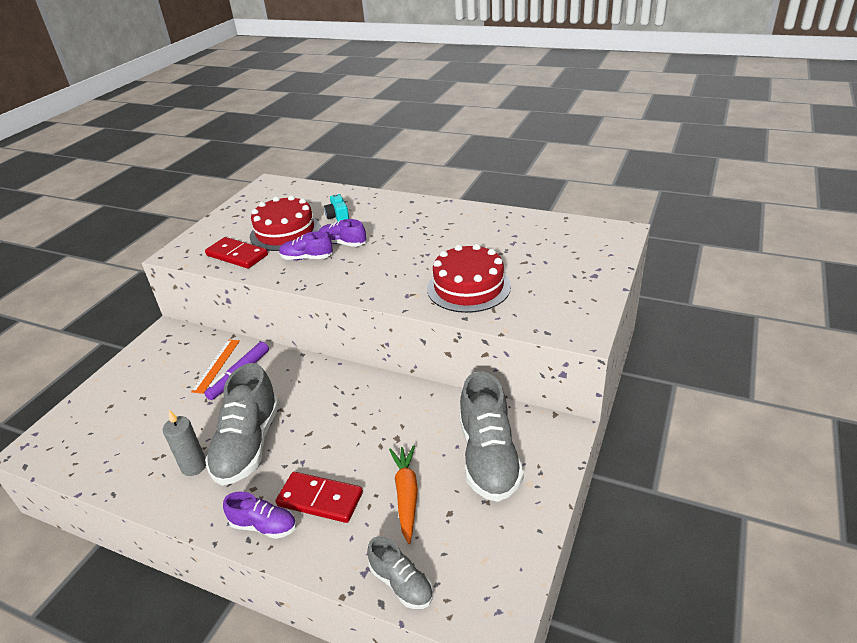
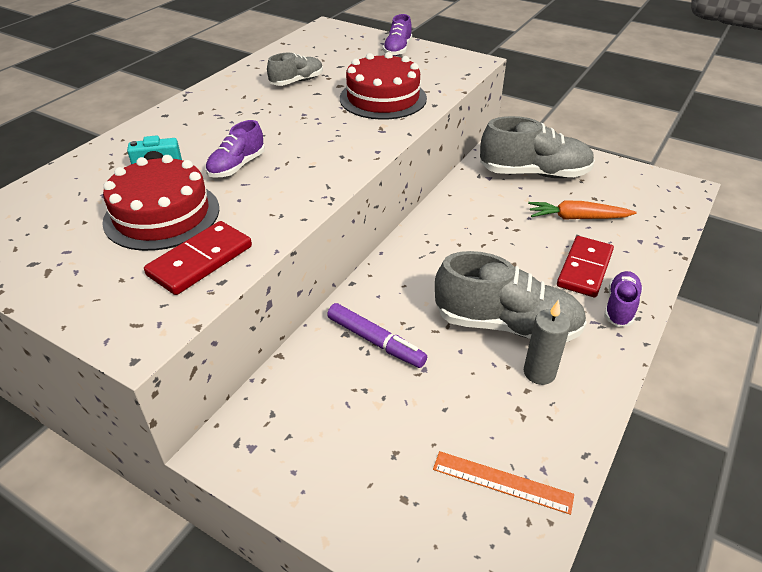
camera: 85 degrees left, 5 degrees up
orange ruler [191,339,240,394] -> orange ruler moved to [433,451,574,515]
purple shoe [279,231,333,260] -> purple shoe moved to [383,14,412,56]
grey shoe [367,536,433,609] -> grey shoe moved to [267,53,323,86]

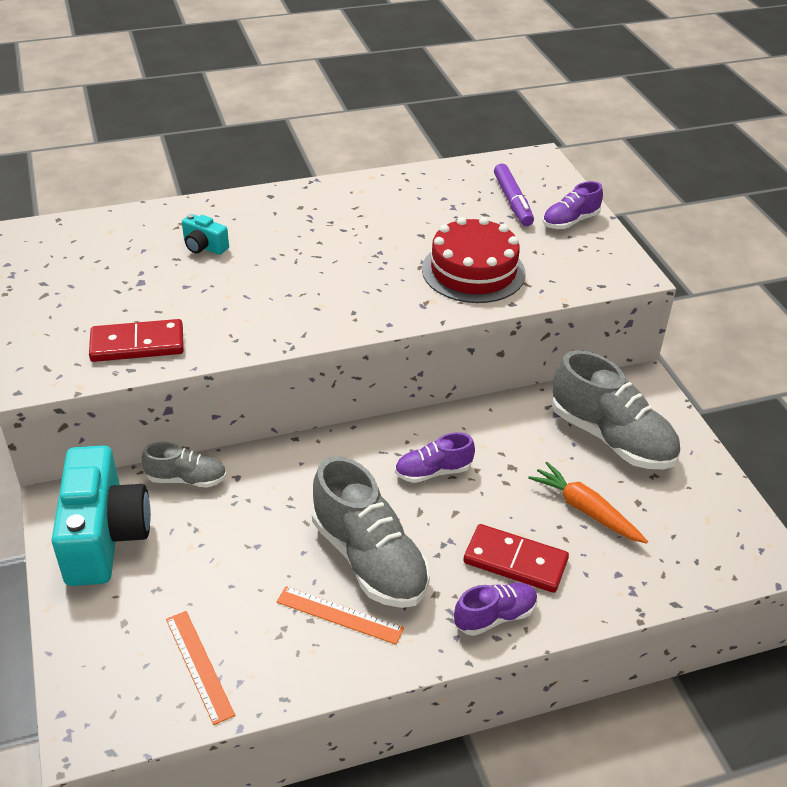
camera: 40 degrees right, 0 degrees up
red cake [102,155,219,251] -> none
purple shoe [206,120,265,178] -> purple shoe moved to [395,432,475,483]
grey shoe [267,53,323,86] -> grey shoe moved to [142,442,226,487]
purple marker [327,303,427,368] -> purple marker moved to [494,163,534,226]
grey candle [524,300,570,385] -> orange ruler [277,586,404,644]
red domino [557,236,614,297] -> red domino turned 45 degrees clockwise [463,524,569,593]
none -> turquoise camera [51,445,151,586]

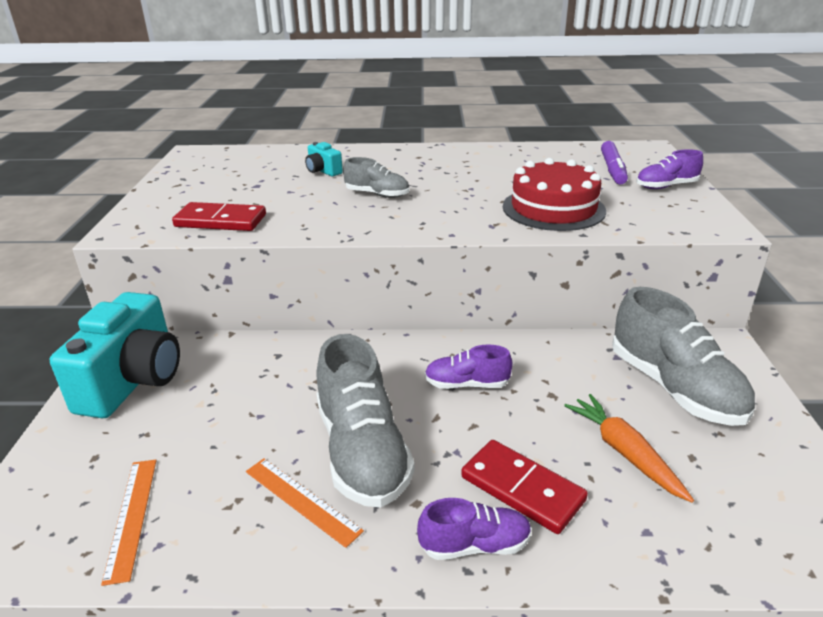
camera: 20 degrees right, 10 degrees down
grey shoe [142,442,226,487] -> grey shoe moved to [343,157,409,198]

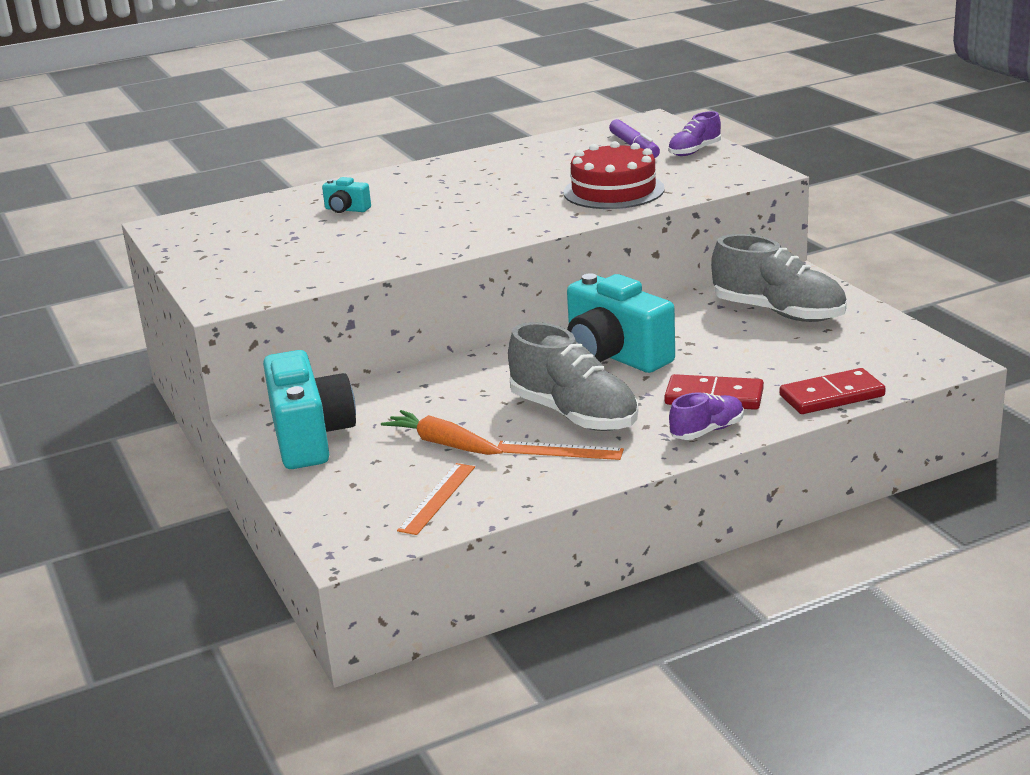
camera: 25 degrees left, 5 degrees down
orange ruler [101,460,157,586] -> orange ruler turned 60 degrees clockwise [397,463,475,535]
red domino [172,202,266,231] -> red domino moved to [779,368,886,414]
grey shoe [343,157,409,198] -> none
purple shoe [425,344,513,389] -> turquoise camera [567,273,675,373]
orange carrot [564,394,694,503] -> orange carrot moved to [381,410,503,455]

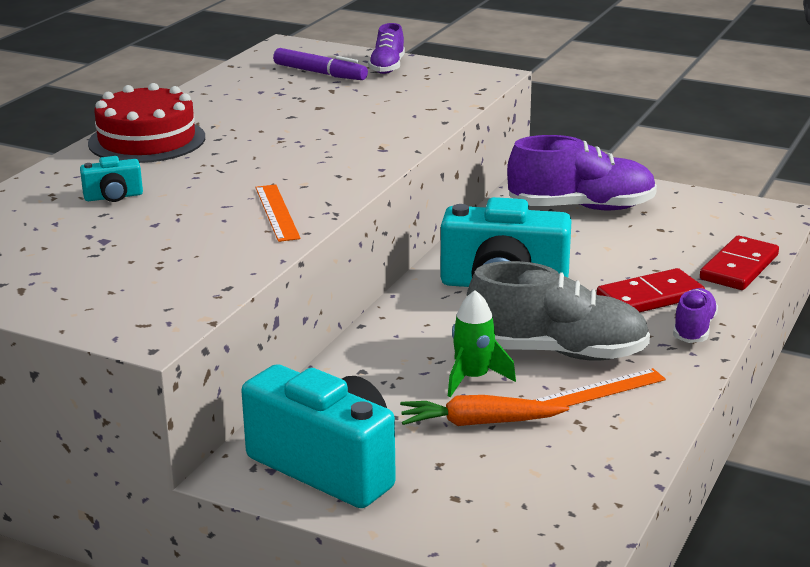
camera: 40 degrees left, 0 degrees up
orange ruler [397,463,475,535] -> orange ruler moved to [255,184,301,242]
red cake [563,141,665,209] -> red cake moved to [88,83,205,163]
grey shoe [711,234,847,322] -> purple shoe [507,135,657,210]
none -> green rocket [448,290,516,397]

